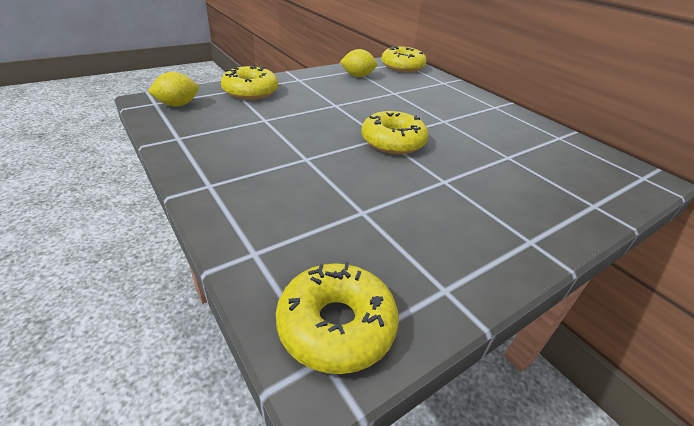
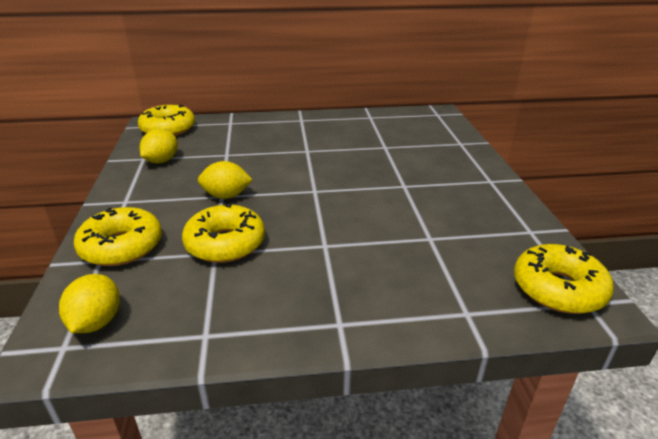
camera: 60 degrees left, 5 degrees down
yellow donut [361,111,428,154] -> yellow donut moved to [182,203,265,263]
none -> yellow lemon [198,161,253,199]

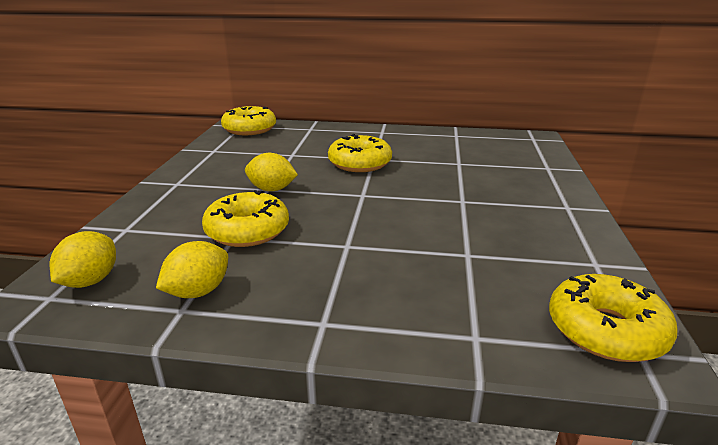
camera: 15 degrees right, 5 degrees down
yellow donut [74,207,162,266] -> yellow donut moved to [328,134,392,172]
yellow lemon [140,129,178,163] -> yellow lemon moved to [156,241,228,298]

